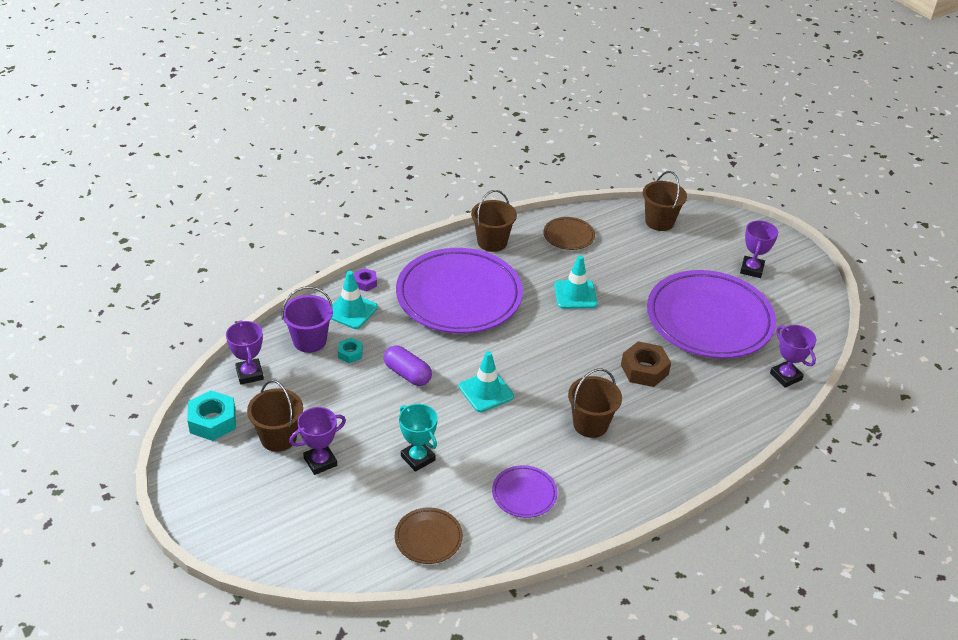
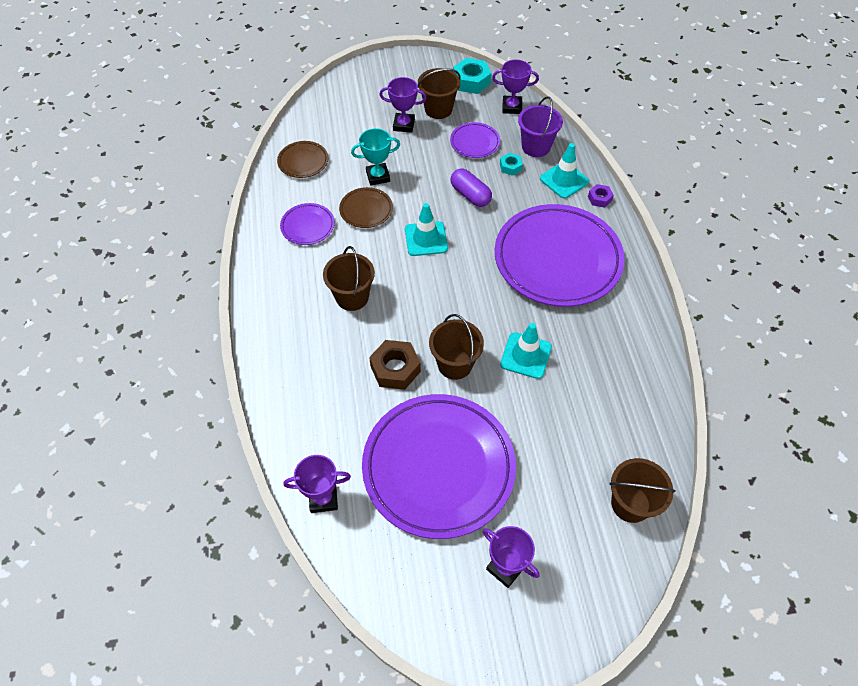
camera: 115 degrees right, 15 degrees up
purple trophy [289,407,346,475] -> purple trophy turned 75 degrees counterclockwise [379,77,427,133]
purple capsule [384,346,432,386] -> purple capsule turned 75 degrees clockwise [451,168,492,207]
brown bucket [471,190,517,252] -> brown bucket moved to [429,314,484,380]
brown plate [543,217,595,250] -> brown plate moved to [339,187,393,228]
none -> purple plate [450,122,500,158]

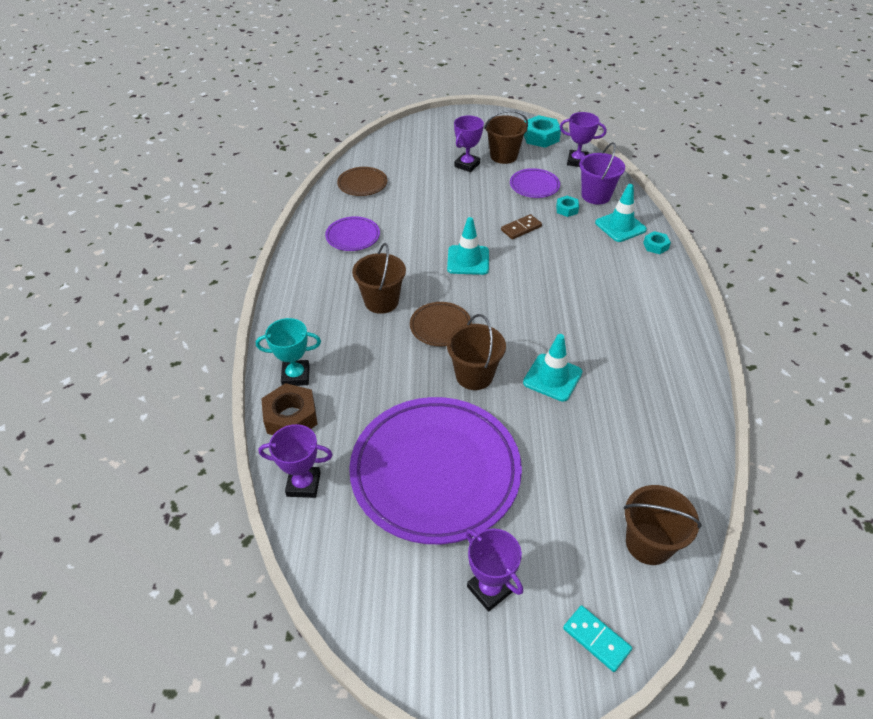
camera: 10 degrees right, 10 degrees down
brown plate [339,187,393,228] -> brown plate moved to [410,302,472,346]
turquoise trophy [351,128,400,186] -> turquoise trophy moved to [256,318,321,386]
brown nut [369,340,421,390] -> brown nut moved to [261,383,318,435]
purple trophy [379,77,427,133] -> purple trophy turned 75 degrees counterclockwise [454,116,484,172]
purple capsule [451,168,492,207] -> brown domino [501,214,542,239]
purple plate [495,204,625,307] -> none
purple nut [588,184,614,208] -> turquoise nut [643,231,671,254]
none -> turquoise domino [563,605,632,672]

